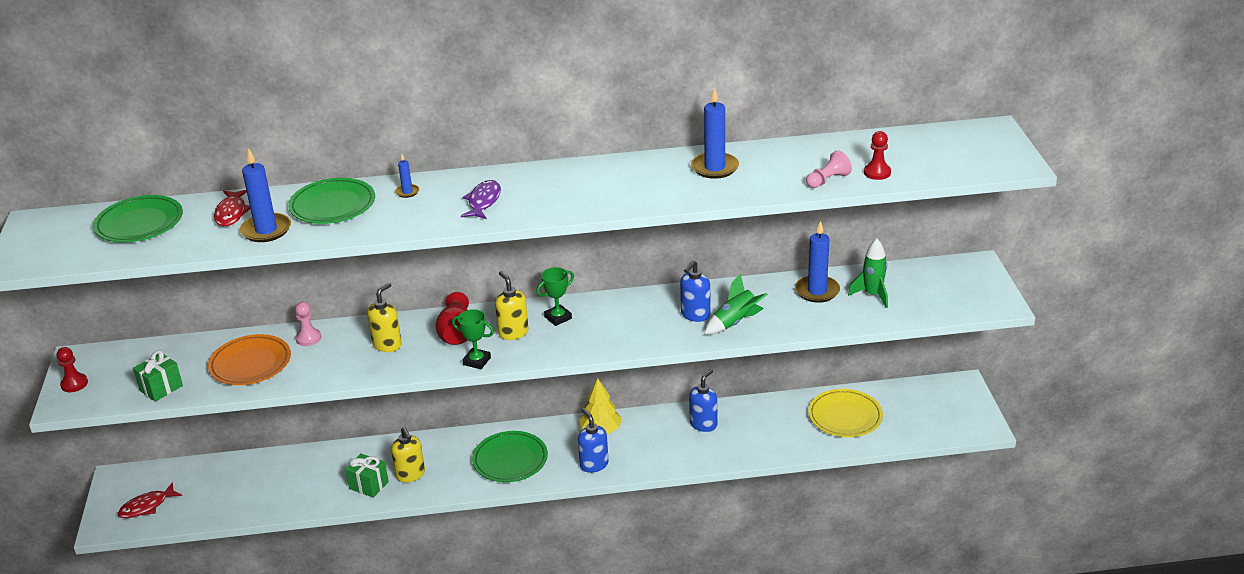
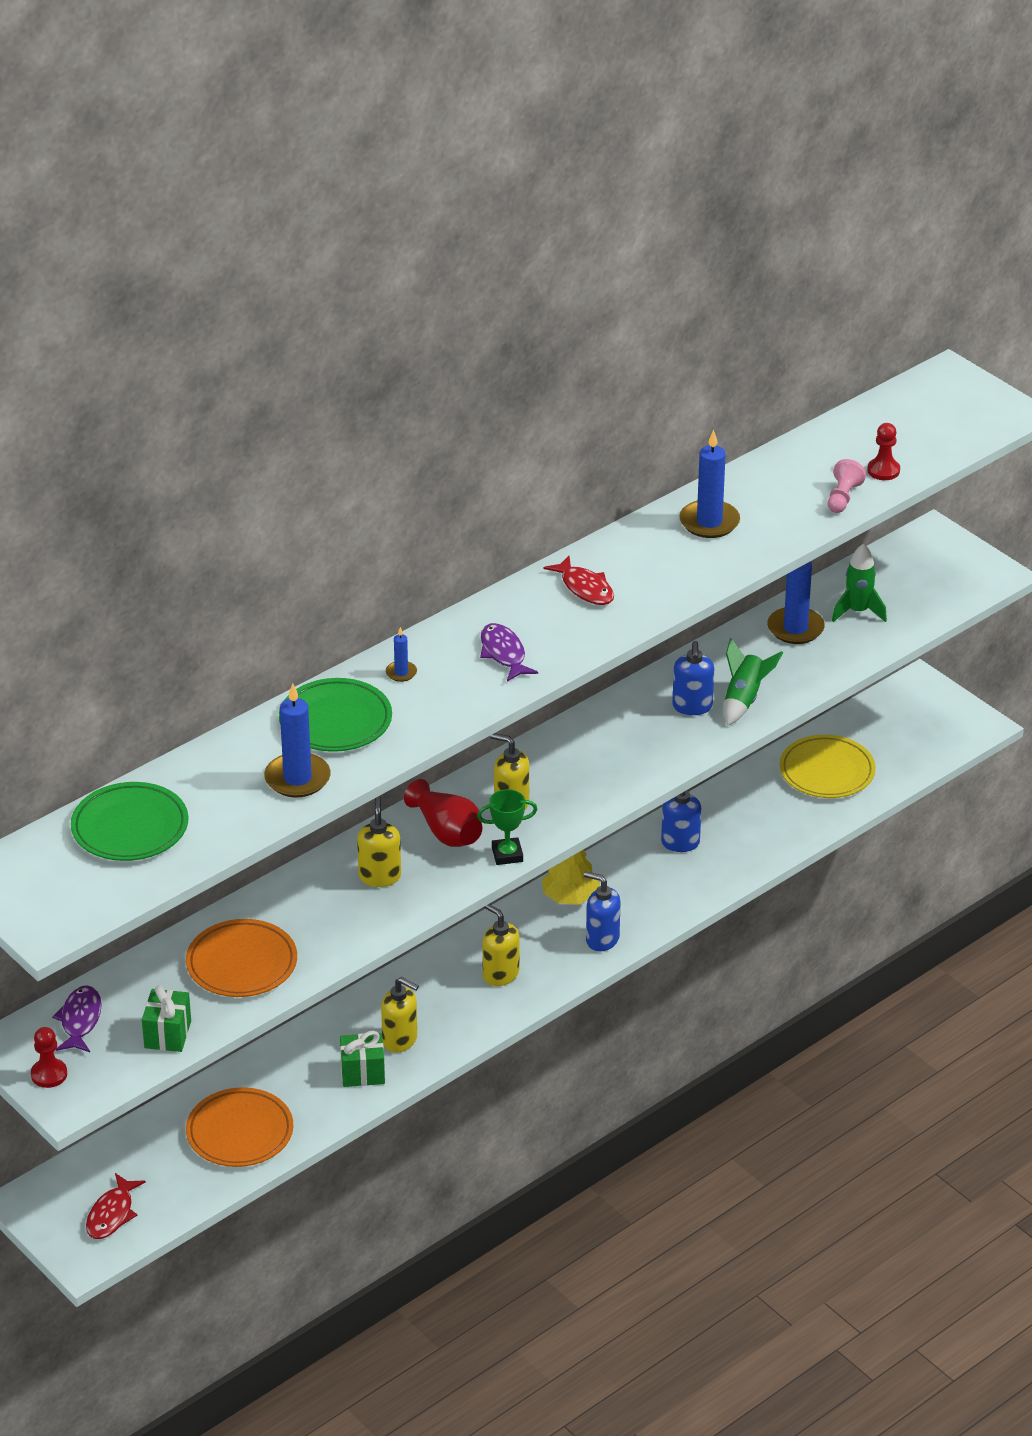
camera: 35 degrees left, 5 degrees up
red fish [214,190,250,227] -> red fish moved to [544,556,614,605]
pink pawn [295,302,321,346] -> none
green plate [472,431,548,482] -> yellow soap dispenser [482,904,519,986]
green trophy [536,267,574,326] -> none
none -> purple fish [52,985,102,1052]
none -> orange plate [186,1087,293,1167]

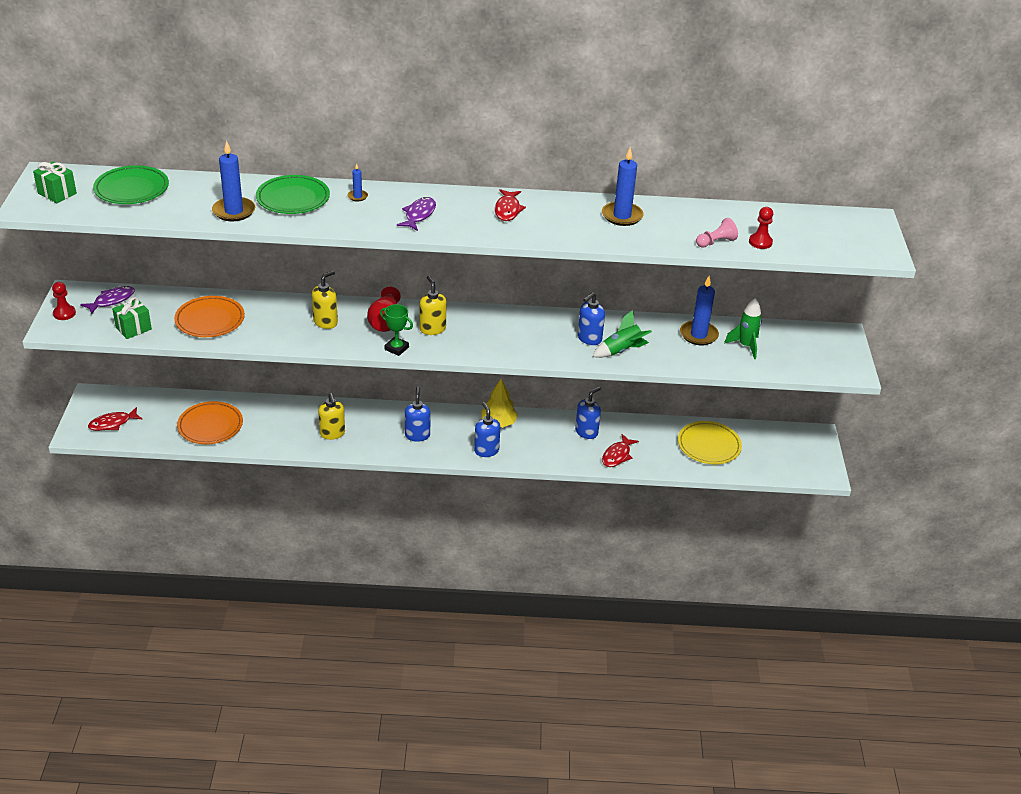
camera: 40 degrees right, 0 degrees up
green gift [340,1031,385,1087] -> green gift moved to [33,162,77,203]
yellow soap dispenser [482,904,519,986] -> blue soap dispenser [405,387,430,442]
none -> red fish [602,434,639,467]

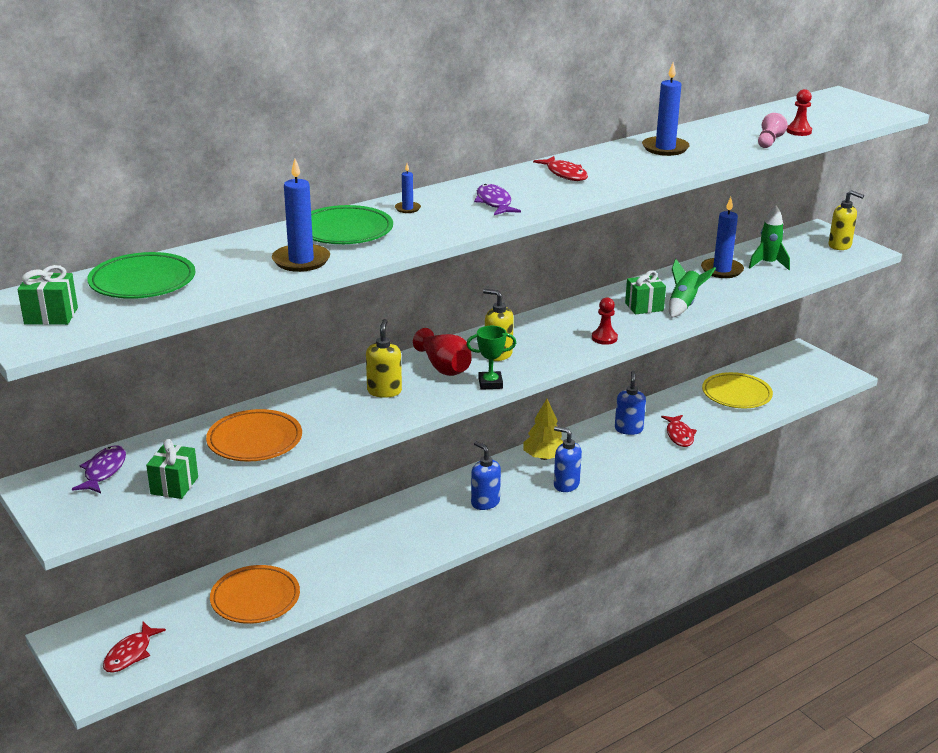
camera: 35 degrees left, 10 degrees down
red pawn [52,282,76,320] -> red pawn moved to [592,298,618,345]
yellow soap dispenser [318,393,345,440] -> yellow soap dispenser moved to [829,190,864,250]
blue soap dispenser [578,292,605,345] -> green gift [625,270,666,314]

